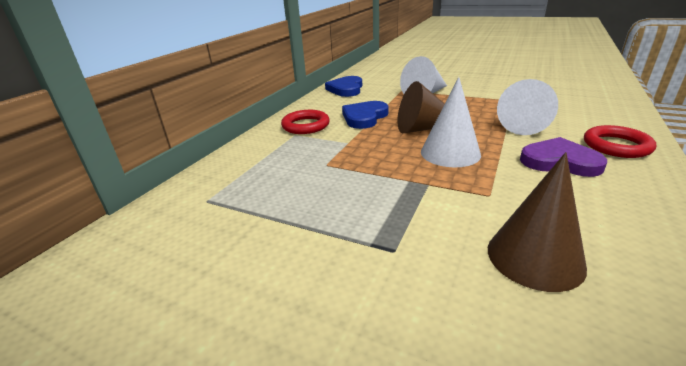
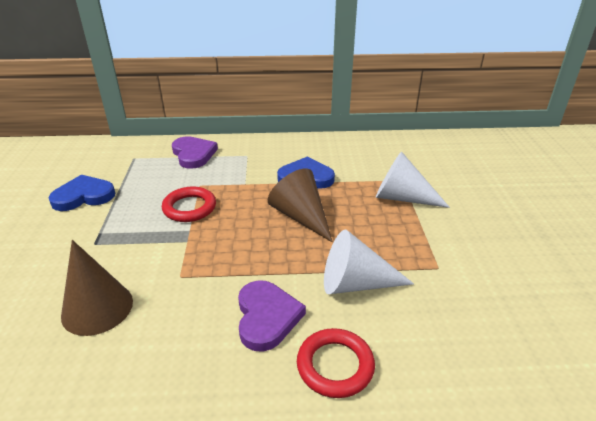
camera: 60 degrees right, 5 degrees up
red ring [281,110,330,134] -> red ring moved to [162,186,216,222]
blue heart [325,76,362,97] -> blue heart moved to [49,175,115,211]
white cone [421,77,481,167] -> none
none -> purple heart [172,136,218,169]

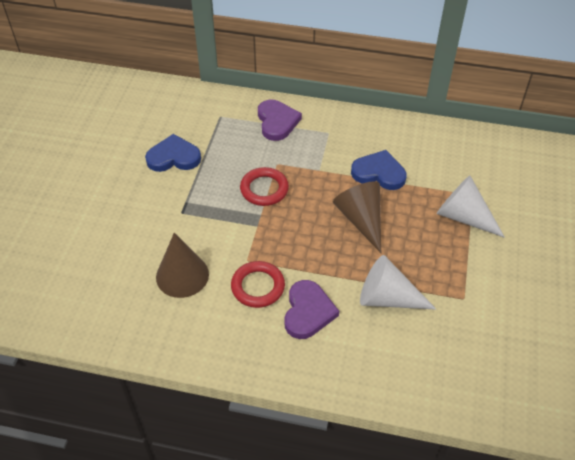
camera: 15 degrees right, 15 degrees up
red ring [297,328,375,398] -> red ring moved to [231,261,285,308]

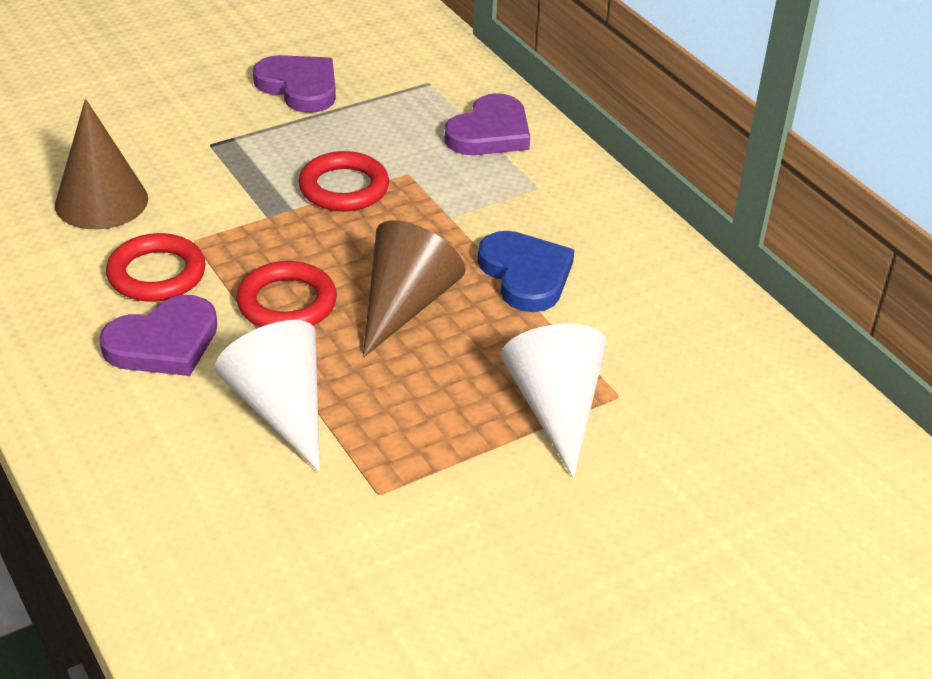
camera: 45 degrees right, 10 degrees down
blue heart [145,134,201,172] -> purple heart [253,55,336,113]
none -> red ring [236,261,337,327]

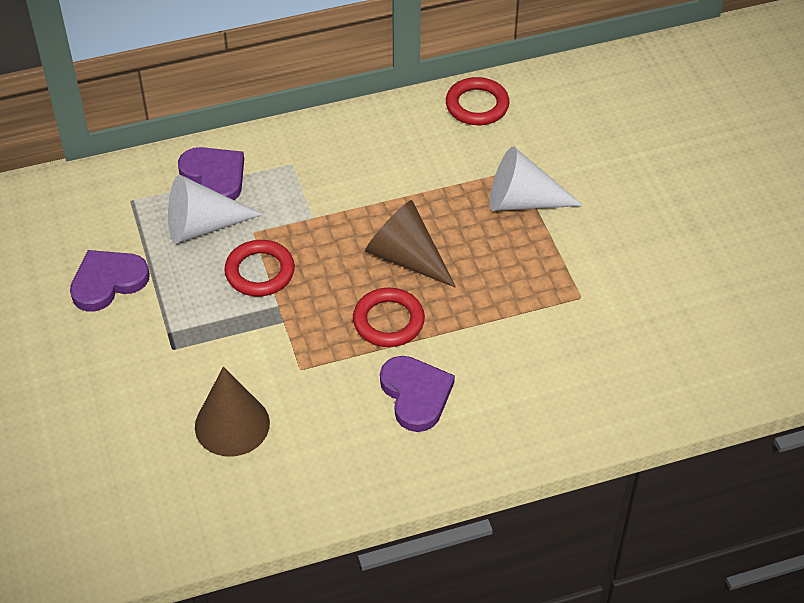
camera: 75 degrees left, 10 degrees up
red ring [106,233,206,302] -> red ring moved to [446,77,509,125]
white cone [214,320,320,472] -> white cone moved to [168,175,263,243]
blue heart [478,231,575,312] -> none

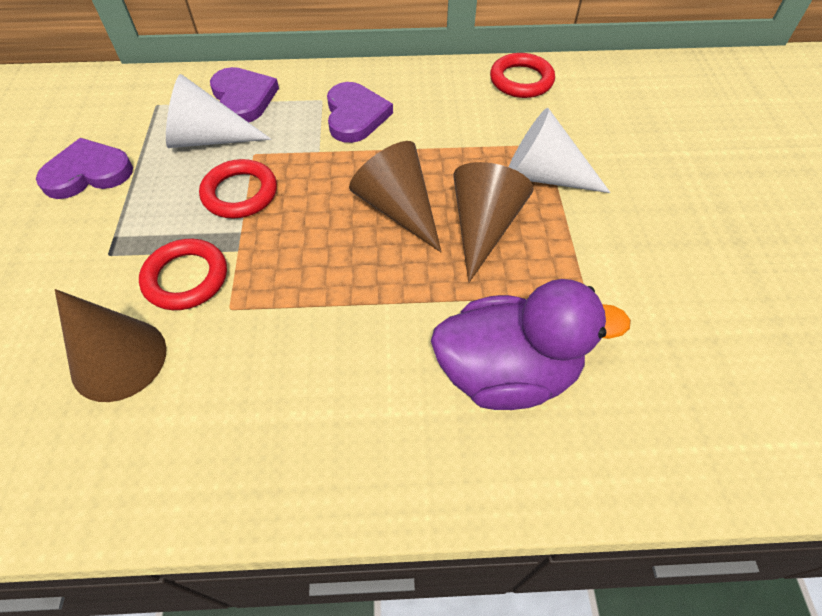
camera: 15 degrees right, 5 degrees up
red ring [353,288,425,347] -> red ring moved to [139,239,227,310]
purple heart [380,356,455,432] -> purple heart moved to [327,82,393,143]
none -> purple duck [431,279,631,410]
none -> brown cone [453,162,534,283]

